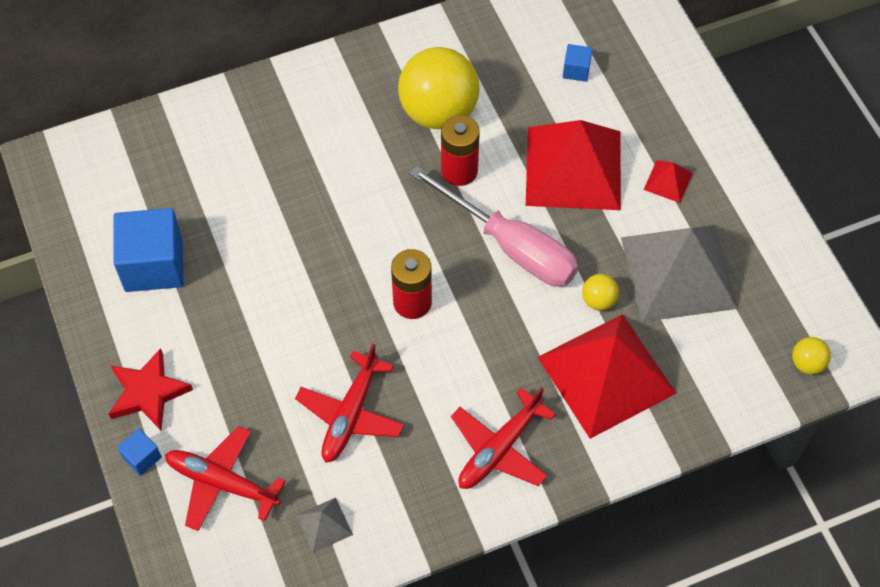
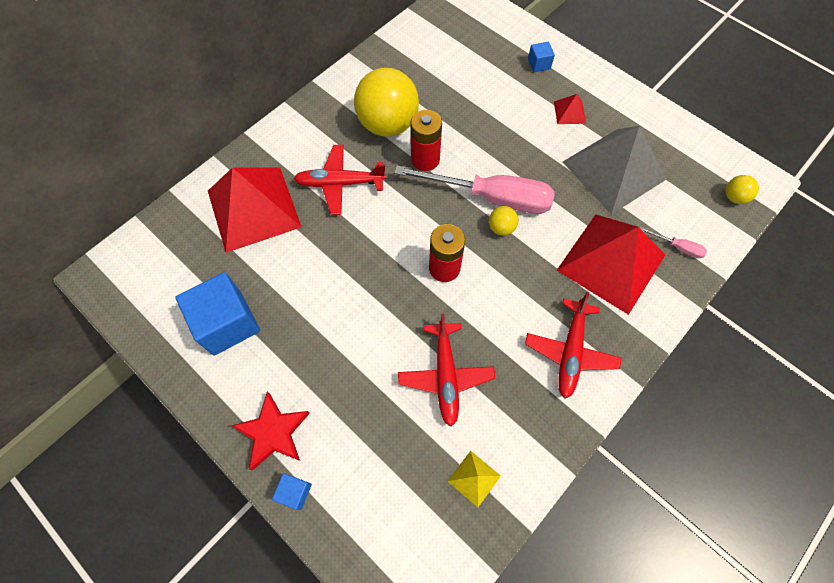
camera: 25 degrees left, 5 degrees up
red plane [165,426,286,531] -> red plane moved to [294,145,386,215]
grey pyramid [296,497,353,553] -> yellow pyramid [447,451,501,507]
red pyramid [526,120,621,210] -> red pyramid moved to [208,168,302,253]
blue cube [563,44,592,82] -> blue cube moved to [528,42,555,72]
yellow ball [582,274,619,311] -> yellow ball moved to [489,206,518,236]
none -> pink screwdriver [640,227,707,258]

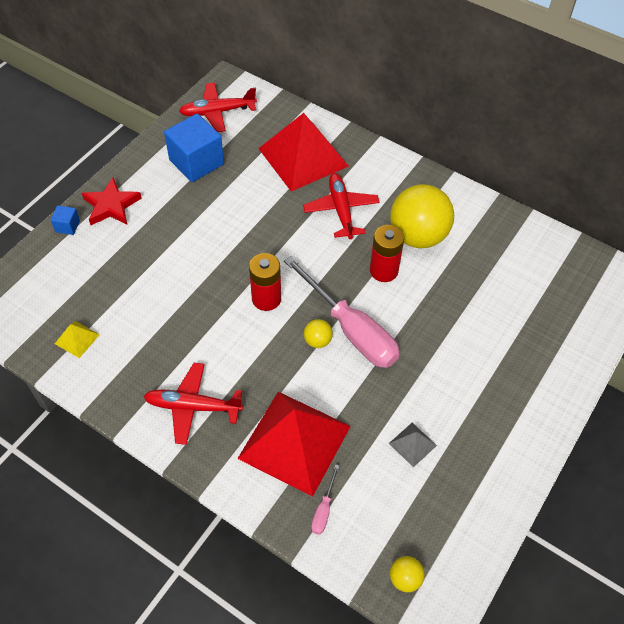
camera: 80 degrees right, 10 degrees down
pink screwdriver [394,165,555,214] -> pink screwdriver turned 45 degrees counterclockwise [284,256,400,368]
red plane [398,314,495,427] -> red plane moved to [179,83,257,132]
blue cube [528,42,555,72] -> none
red pyramid [554,94,586,124] -> none
grey pyramid [563,126,667,215] -> grey pyramid [389,423,437,467], size x0.41

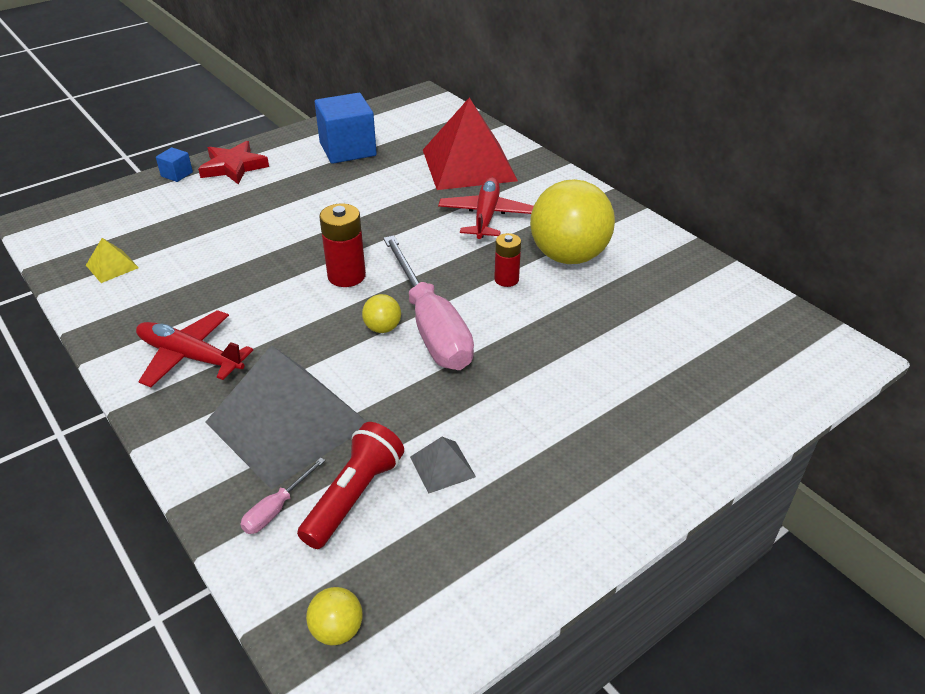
camera: 20 degrees right, 15 degrees down
red plane [179,83,257,132] -> none
red pyramid [237,392,351,497] -> grey pyramid [205,345,367,490]
red battery [370,225,404,282] -> red battery [494,233,521,287], size x0.65
none -> red flashlight [297,422,404,549]

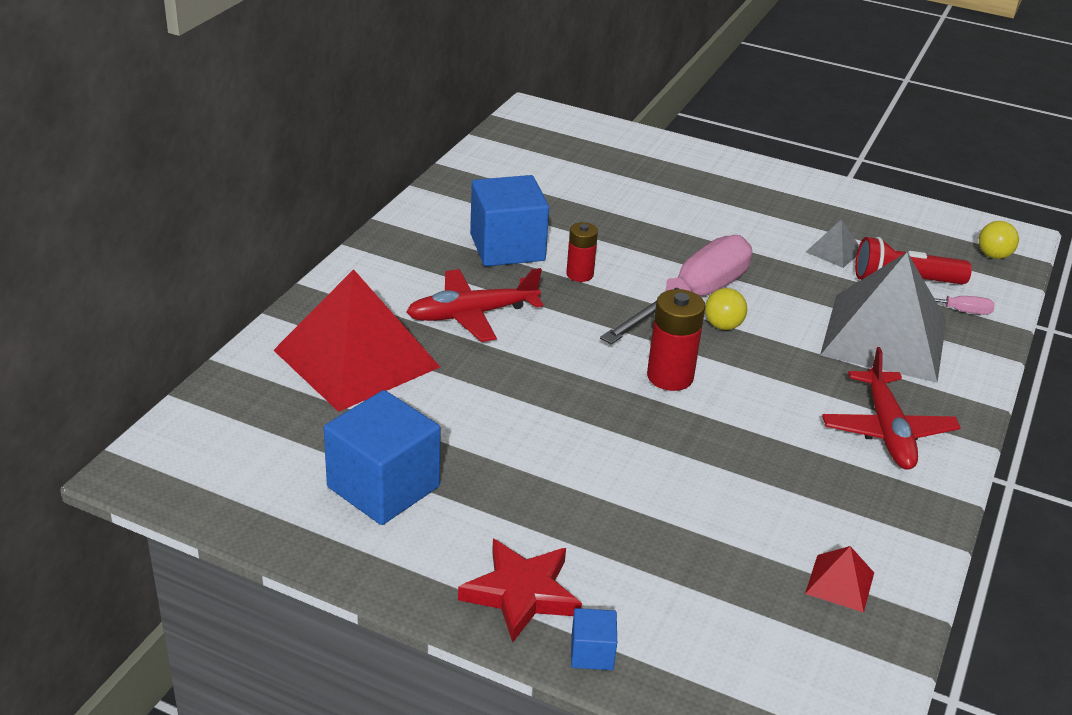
camera: 120 degrees left, 5 degrees down
yellow pyramid [86,238,139,283] -> red pyramid [805,546,874,612]
yellow ball [530,179,615,264] -> blue cube [470,175,549,266]

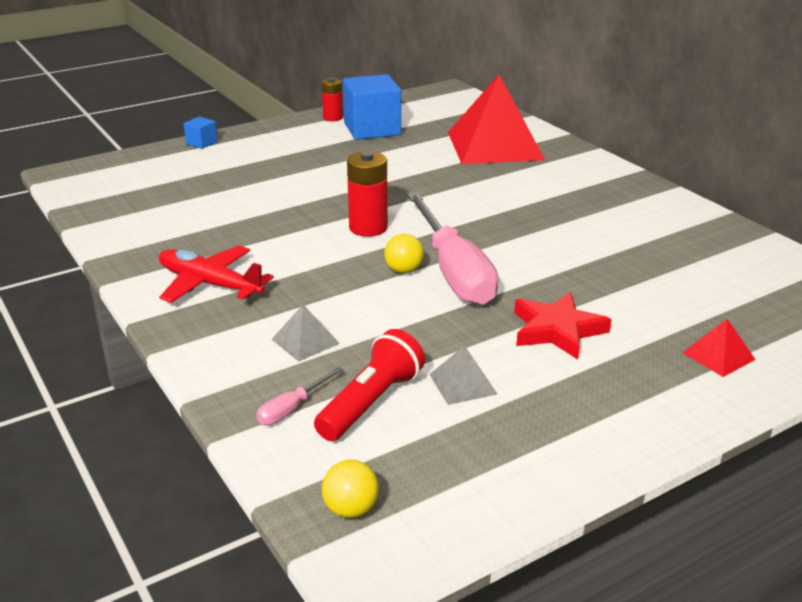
camera: 125 degrees right, 5 degrees down
red plane [406,268,543,342] -> none
red star [458,539,582,643] -> red star moved to [514,292,612,360]
blue cube [470,175,549,266] -> none
red battery [566,222,598,282] -> red battery moved to [322,78,343,121]
red pyramid [805,546,874,612] -> red pyramid moved to [682,319,756,377]
grey pyramid [820,252,946,383] -> grey pyramid [272,305,340,362], size x0.41

